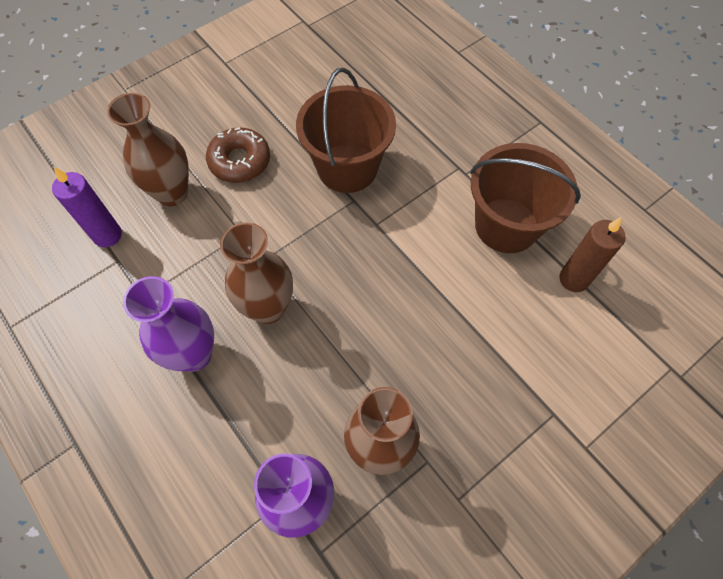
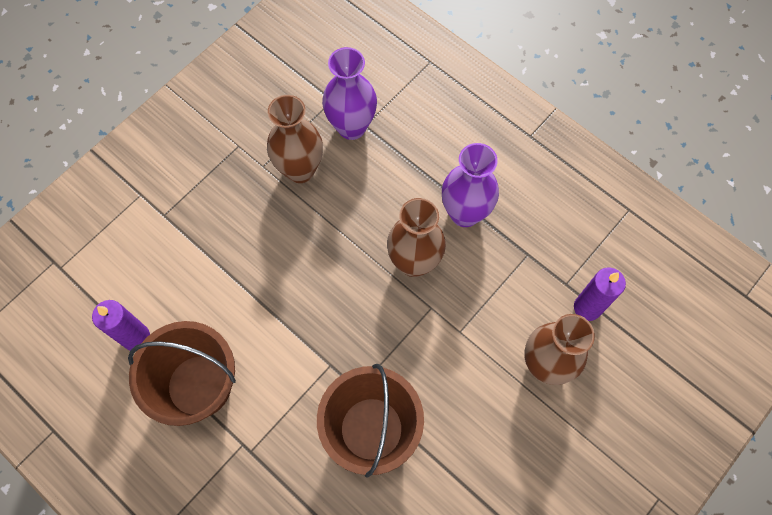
camera: 170 degrees right, 5 degrees up
brown donut [206,127,270,183] -> none
brown candle [559,217,626,292] -> purple candle [92,300,150,350]

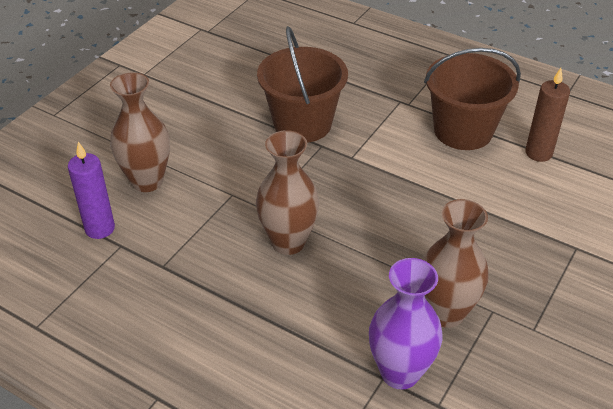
camera: 170 degrees right, 25 degrees down
purple candle [92,300,150,350] -> brown candle [525,68,570,162]
purple vase [442,143,499,227] -> none

